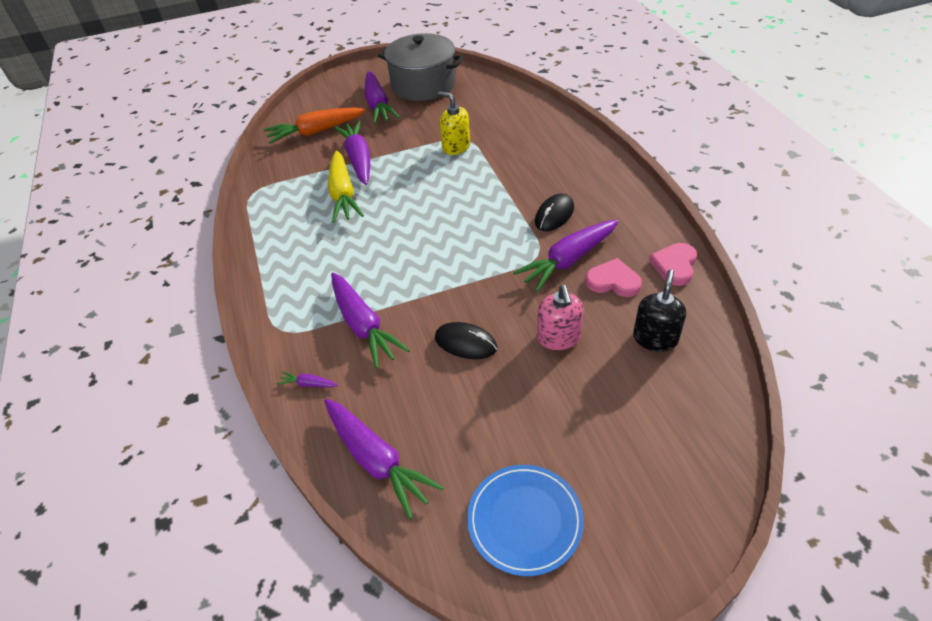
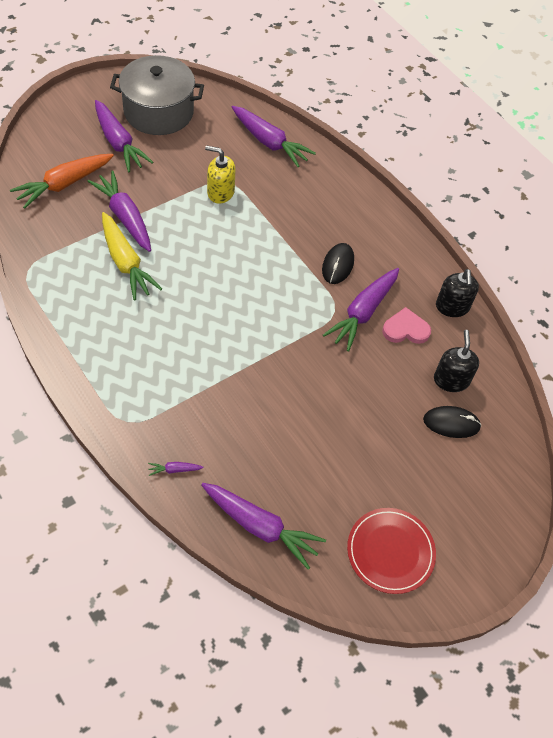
camera: 25 degrees left, 10 degrees up
purple carrot [331,272,410,369] -> purple carrot moved to [232,106,316,167]
black mouse [435,322,497,359] -> black mouse moved to [423,406,481,438]
blue plate [467,465,584,576] -> red plate [347,508,436,594]
pink soap dispenser [537,285,584,350] -> none
pink heart [649,243,697,286] -> black soap dispenser [436,269,479,317]

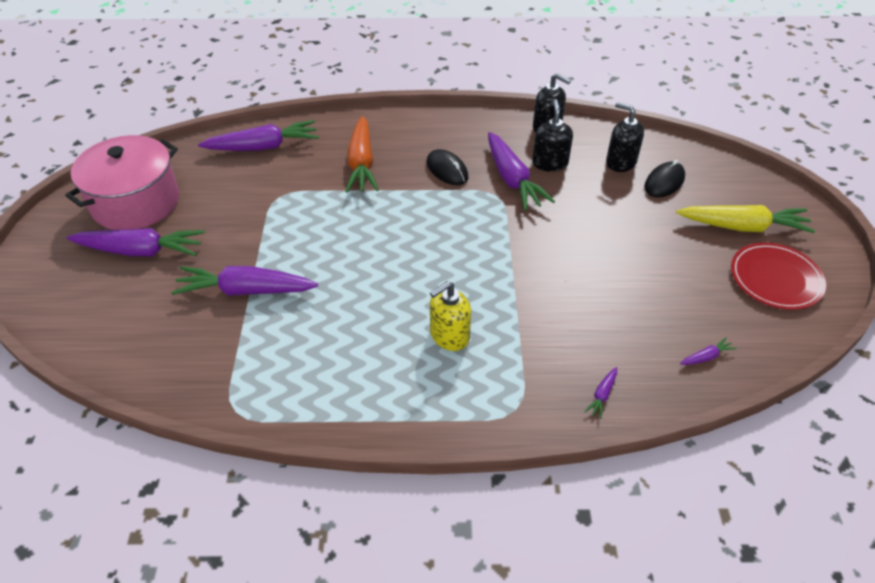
camera: 50 degrees left, 10 degrees down
orange carrot [10,154,114,209] -> orange carrot moved to [345,116,379,193]
yellow carrot [102,212,162,300] -> yellow carrot moved to [676,205,815,233]
grey pot [110,55,204,135] -> pink pot [65,135,179,230]
purple carrot [201,483,326,570] -> purple carrot [680,337,737,365], size x0.41
yellow soap dispenser [205,145,236,204] -> yellow soap dispenser moved to [430,281,471,351]
pink heart [382,307,431,344] -> black soap dispenser [532,99,573,172]

